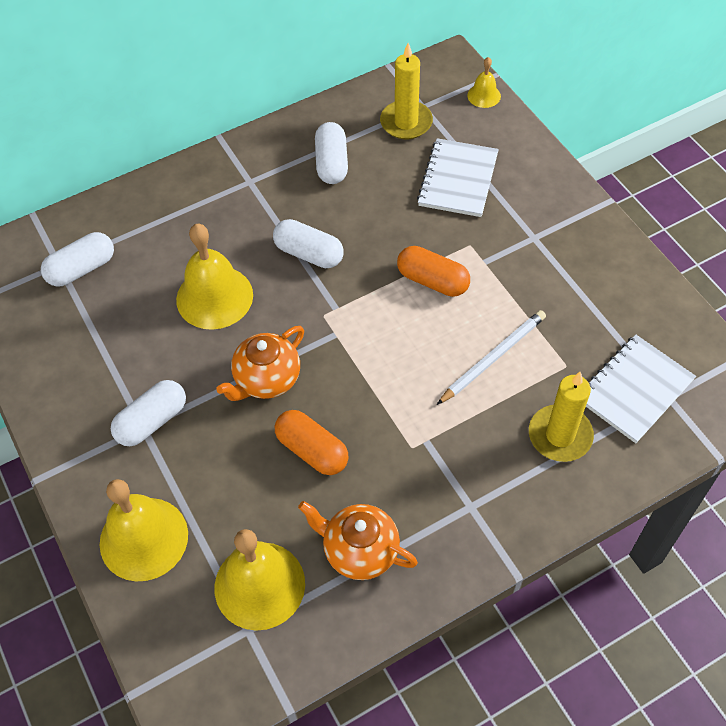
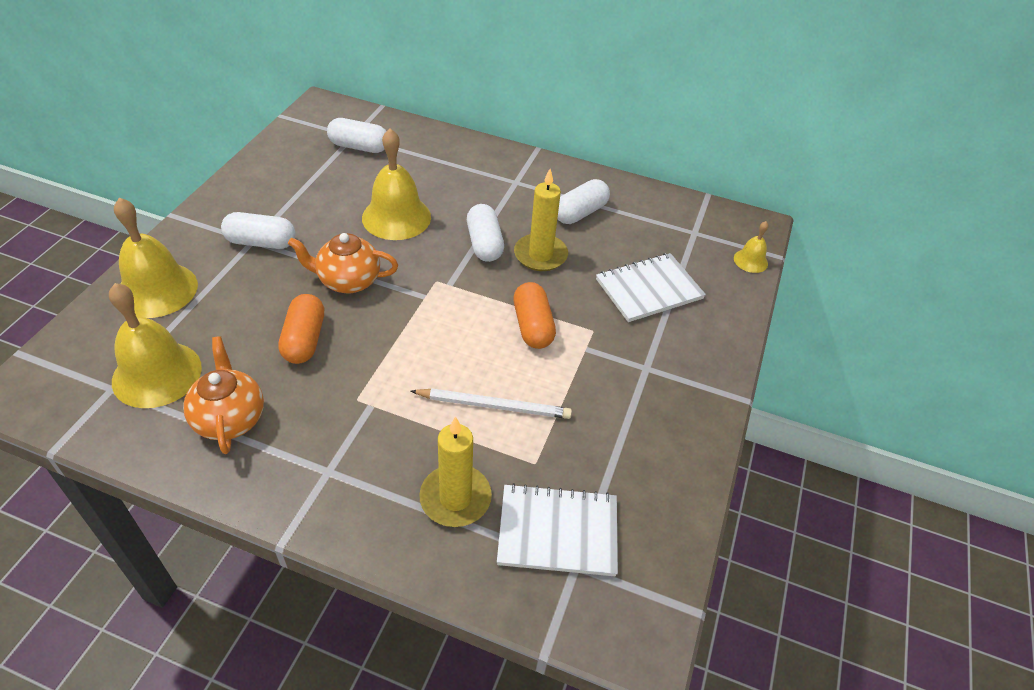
camera: 45 degrees right, 10 degrees down
yellow candle [380,43,433,139] -> yellow candle moved to [514,169,568,271]

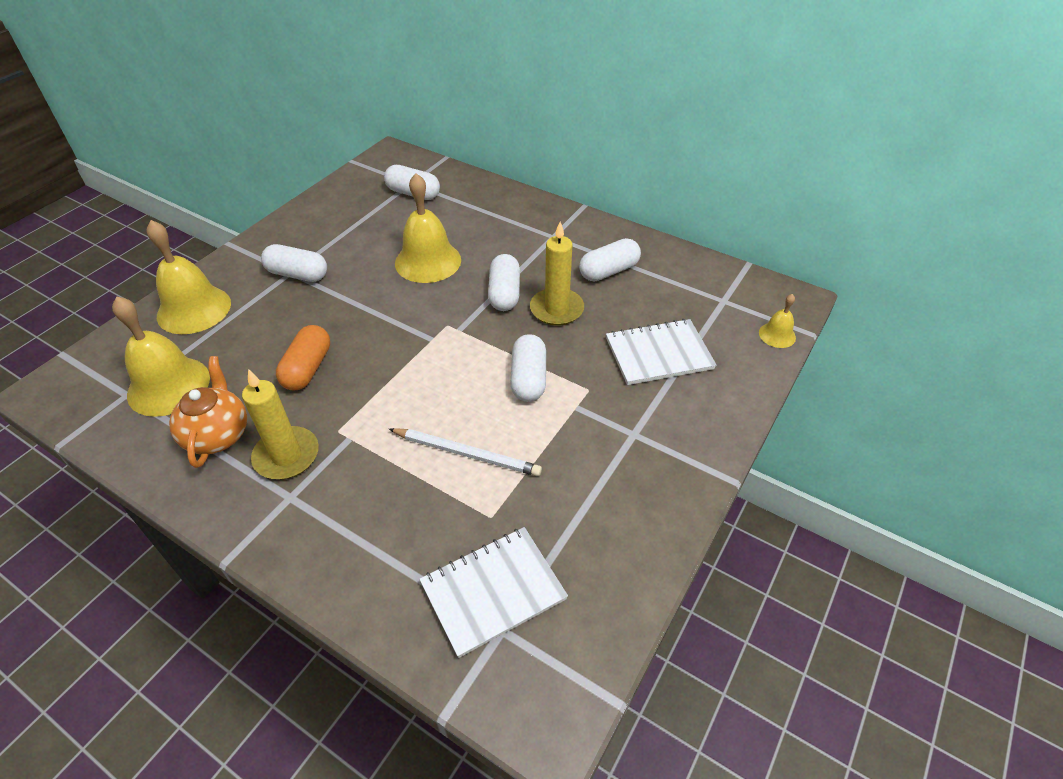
camera: 15 degrees right, 0 degrees up
orange teapot [288,233,398,293] -> none
yellow candle [419,417,492,527] -> yellow candle moved to [242,369,319,479]
white notebook [497,483,618,576] -> white notebook turned 45 degrees counterclockwise [419,527,568,658]
orange capsule [513,282,556,349] -> white capsule [510,334,546,402]

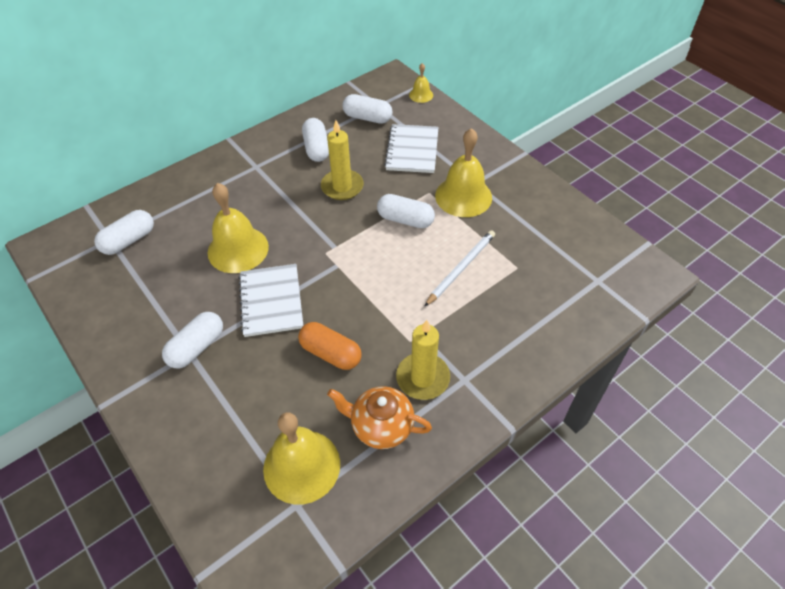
camera: 70 degrees left, 5 degrees up
yellow bell [146,220,231,334] -> yellow bell moved to [435,128,492,217]
white notebook [419,527,568,658] -> white notebook moved to [239,264,303,337]
white capsule [488,254,520,311] -> white capsule moved to [342,94,392,124]

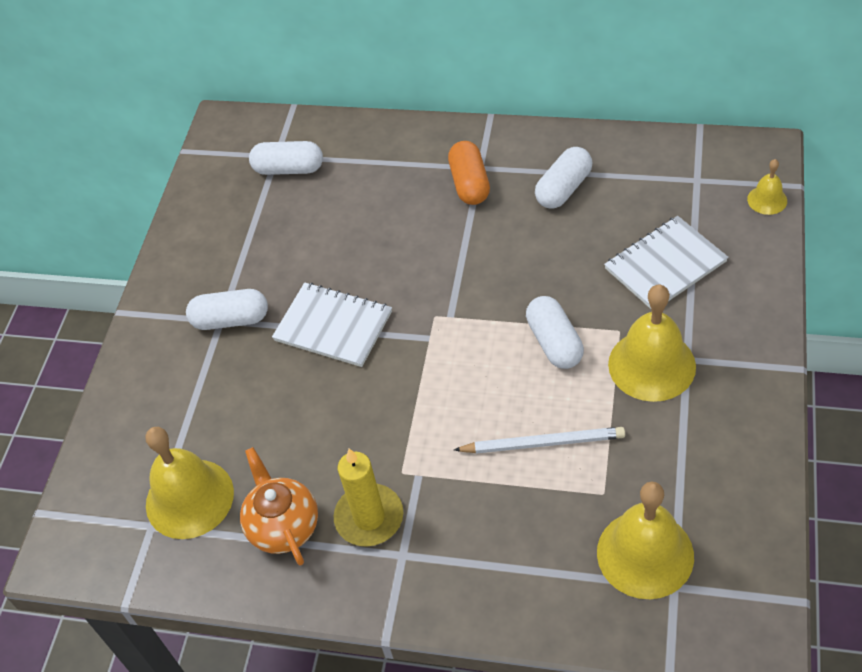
camera: 55 degrees right, 0 degrees up
yellow bell [207,183,269,273] -> yellow bell moved to [597,481,694,599]
white notebook [239,264,303,337] -> white notebook turned 75 degrees clockwise [272,282,392,367]
orange capsule [298,322,362,370] -> orange capsule moved to [448,141,490,205]
yellow candle [321,120,364,200] -> none
white capsule [342,94,392,124] -> none

